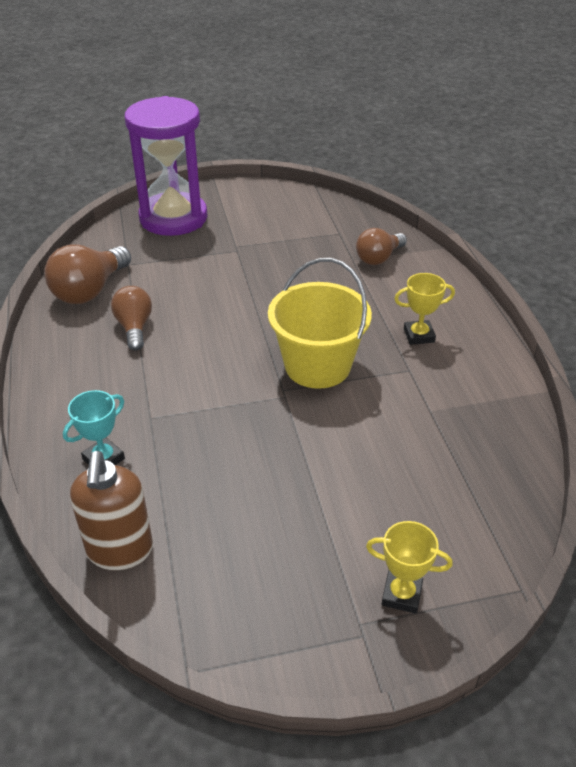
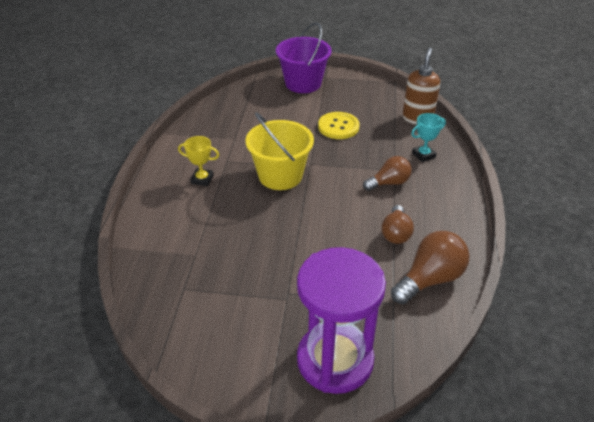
camera: 160 degrees left, 0 degrees up
brown light bulb [356,228,407,265] -> brown light bulb moved to [363,156,412,191]
yellow trophy [366,521,453,614] -> purple bucket [276,22,332,93]
none -> yellow button [318,112,359,139]

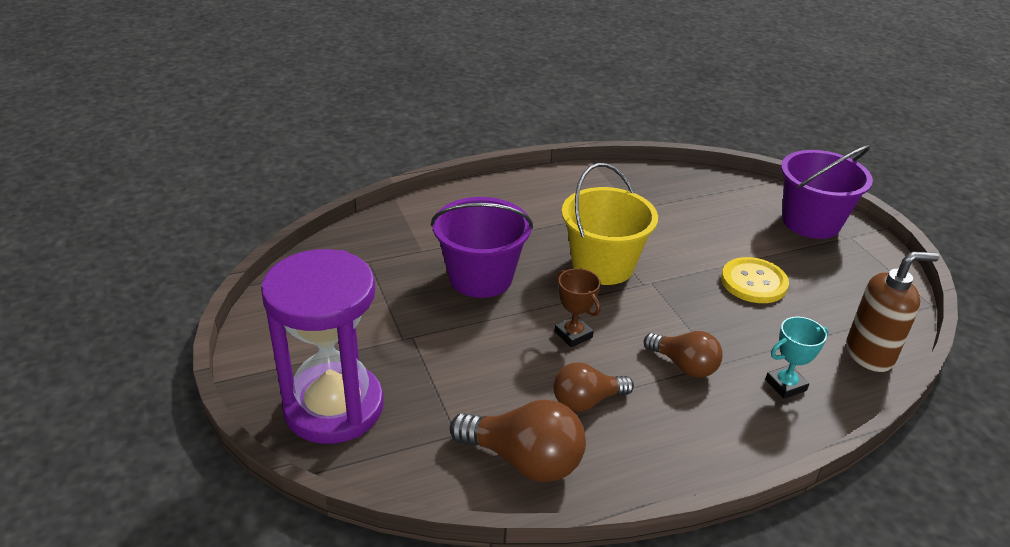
camera: 60 degrees right, 5 degrees down
yellow trophy [178,136,219,186] -> none
turquoise trophy [411,113,446,162] -> turquoise trophy turned 60 degrees counterclockwise [765,317,829,399]
none -> purple bucket [431,197,533,298]
none -> brown trophy [554,268,601,347]

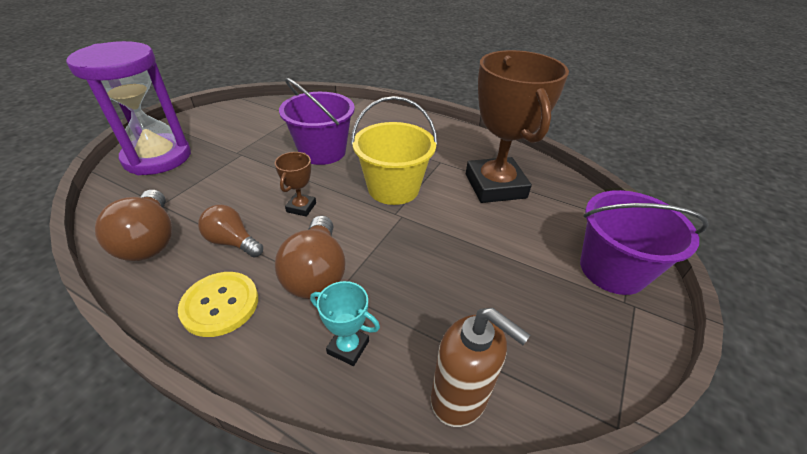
camera: 50 degrees right, 5 degrees up
brown light bulb [644,331,723,378] -> brown light bulb [275,215,346,299], size x1.51
yellow button [721,257,789,303] -> yellow button moved to [178,272,258,337]
none -> brown trophy [466,50,569,203]

